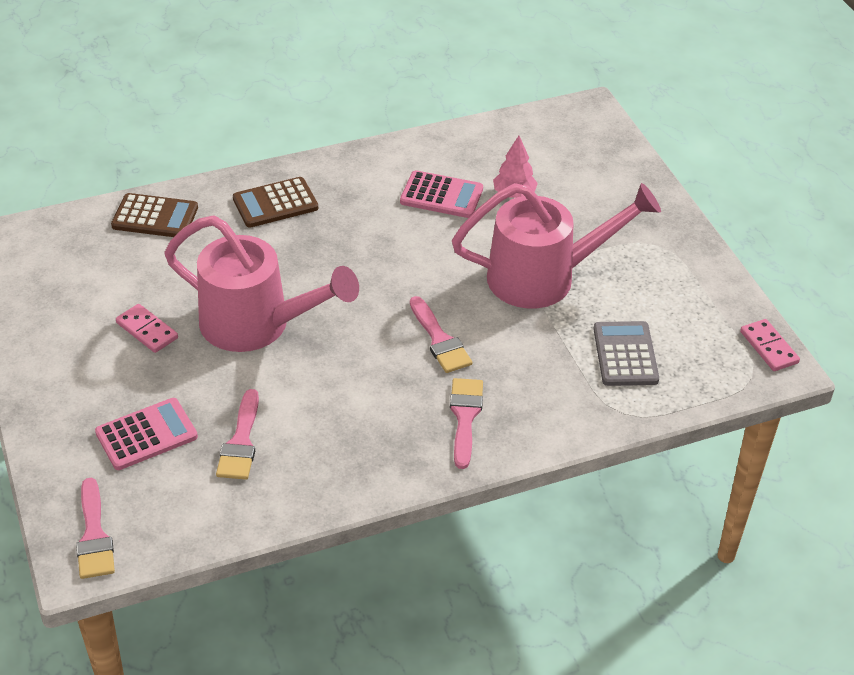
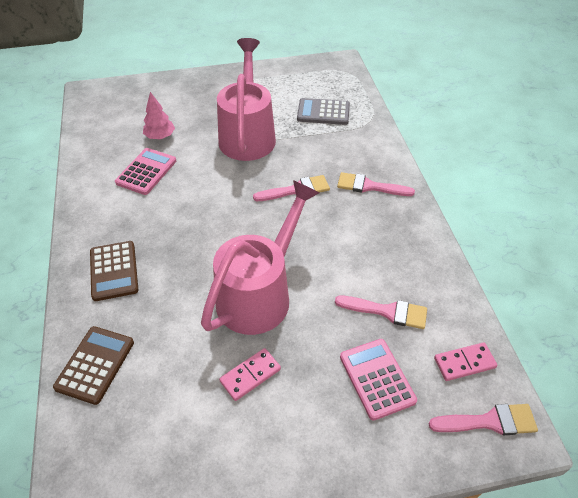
camera: 80 degrees left, 5 degrees up
pink domino [740,319,800,371] -> pink domino moved to [434,342,497,381]

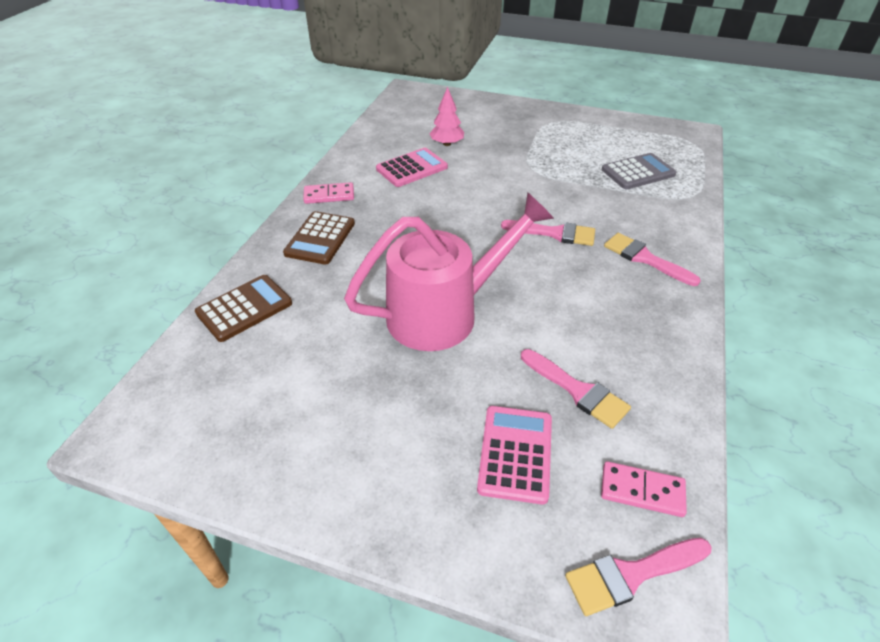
camera: 30 degrees right, 5 degrees down
pink watering can [217,38,276,161] -> none
pink domino [219,348,281,401] -> pink domino moved to [303,182,354,204]
grey calculator [297,98,350,125] -> grey calculator turned 120 degrees clockwise [602,153,676,189]
pink brush [429,404,538,435] -> pink brush turned 135 degrees clockwise [565,538,711,616]

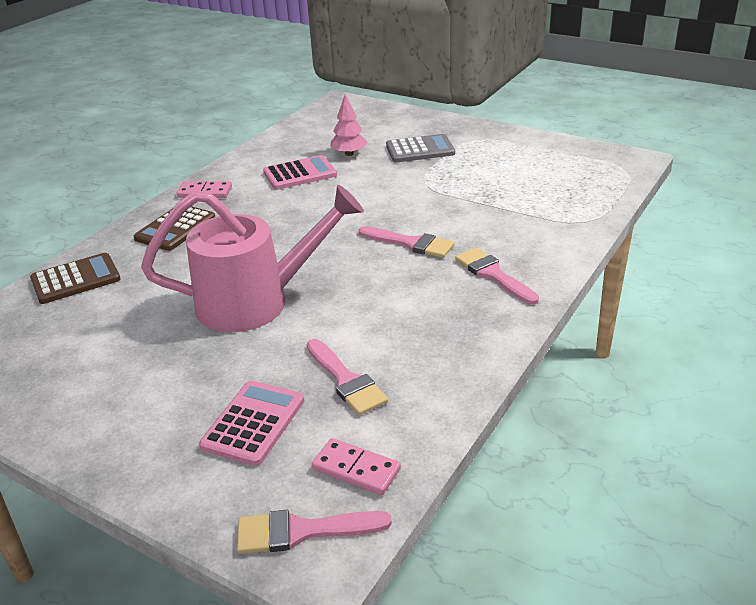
camera: 15 degrees right, 10 degrees down
grey calculator [602,153,676,189] -> grey calculator moved to [386,134,455,162]

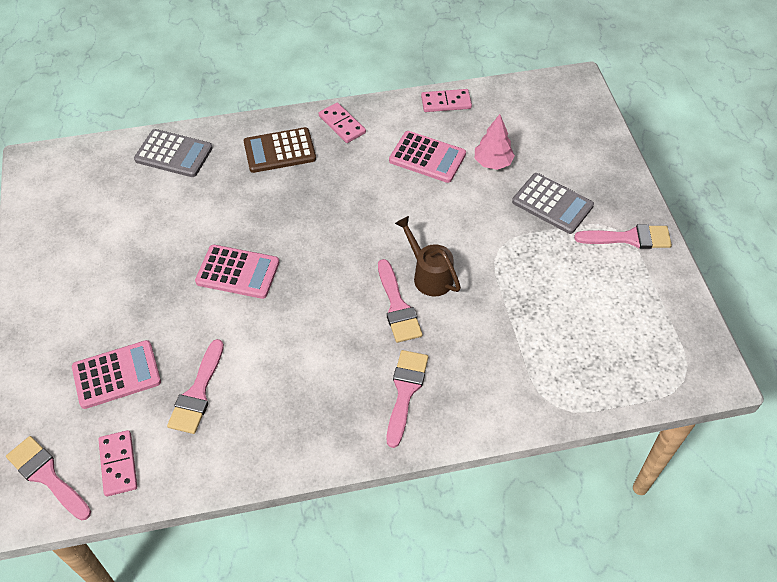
camera: 45 degrees right, 20 degrees up
brown calculator [30,253,121,304] -> grey calculator [134,129,213,177]
pink watering can [141,185,364,332] -> pink calculator [195,245,279,299]
none -> brown watering can [395,216,461,296]
none -> pink domino [421,89,472,112]
none -> pink brush [574,224,672,249]

